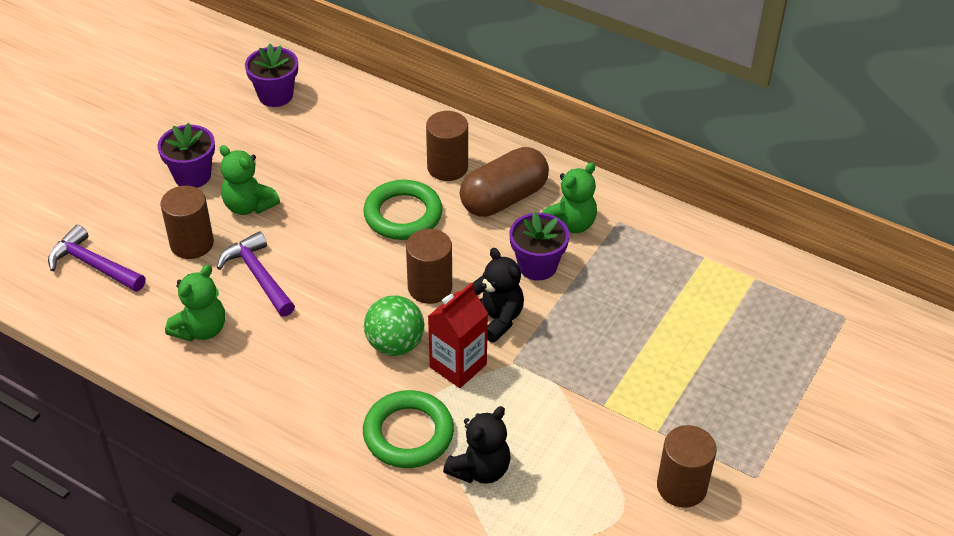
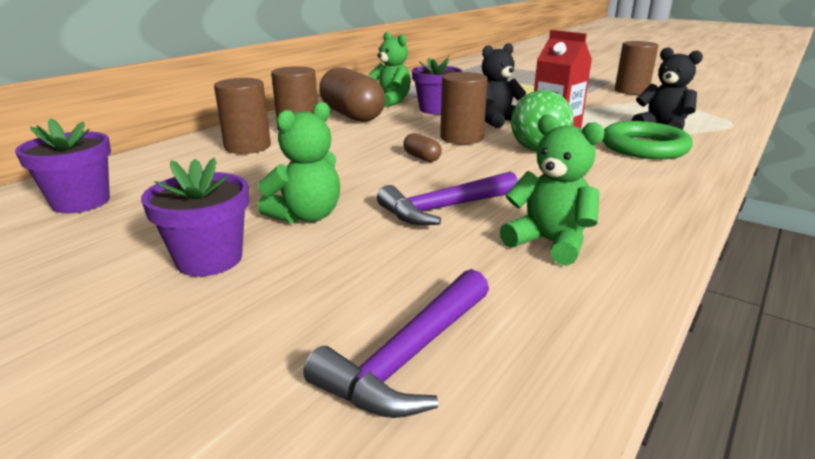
camera: 85 degrees left, 20 degrees down
brown cylinder [161,186,214,259] -> brown cylinder moved to [214,78,271,154]
green ring [363,180,443,240] -> none
none -> brown capsule [403,133,442,162]

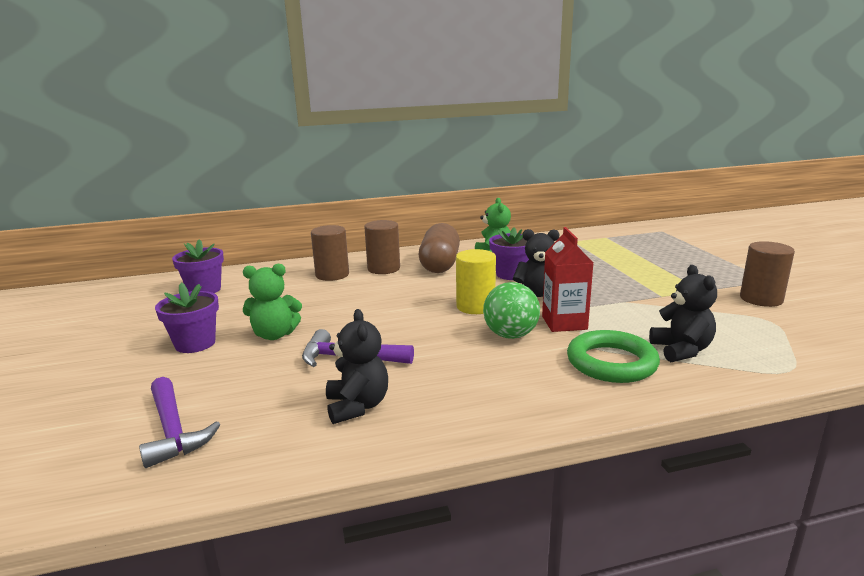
camera: 40 degrees right, 5 degrees down
purple hammer [303,269,489,418] -> purple hammer turned 105 degrees counterclockwise [139,377,221,468]
brown capsule [403,133,442,162] -> none
brown cylinder [440,72,488,144] -> yellow cylinder [456,249,496,314]
green teddy bear [500,114,605,266] -> black teddy bear [326,309,388,424]

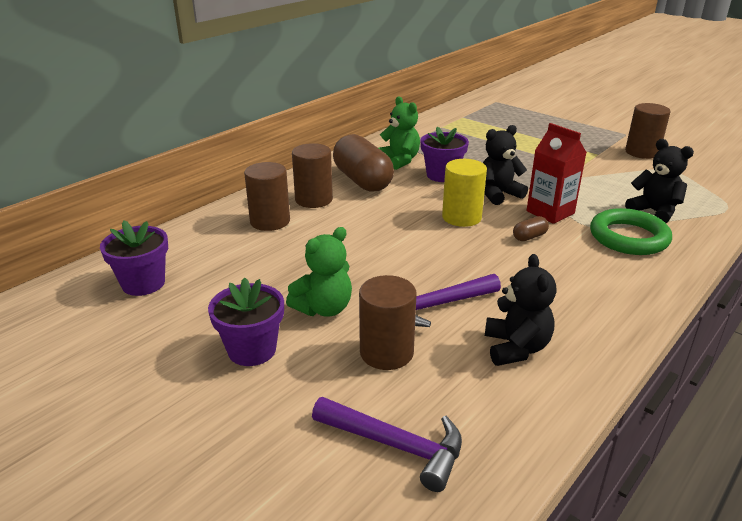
camera: 35 degrees left, 10 degrees up
black teddy bear [326,309,388,424] -> black teddy bear turned 45 degrees clockwise [485,254,556,366]
green ball [483,282,540,339] -> brown capsule [513,216,549,241]
none -> brown cylinder [359,275,416,370]

